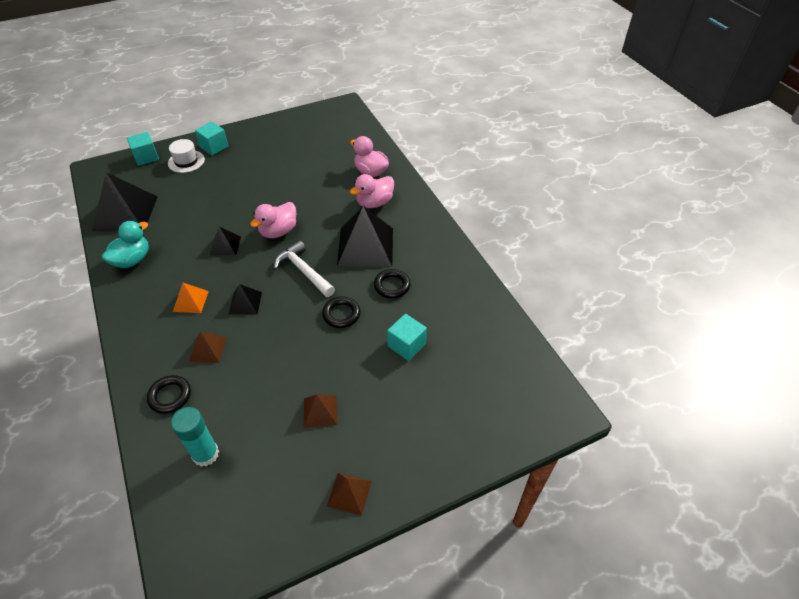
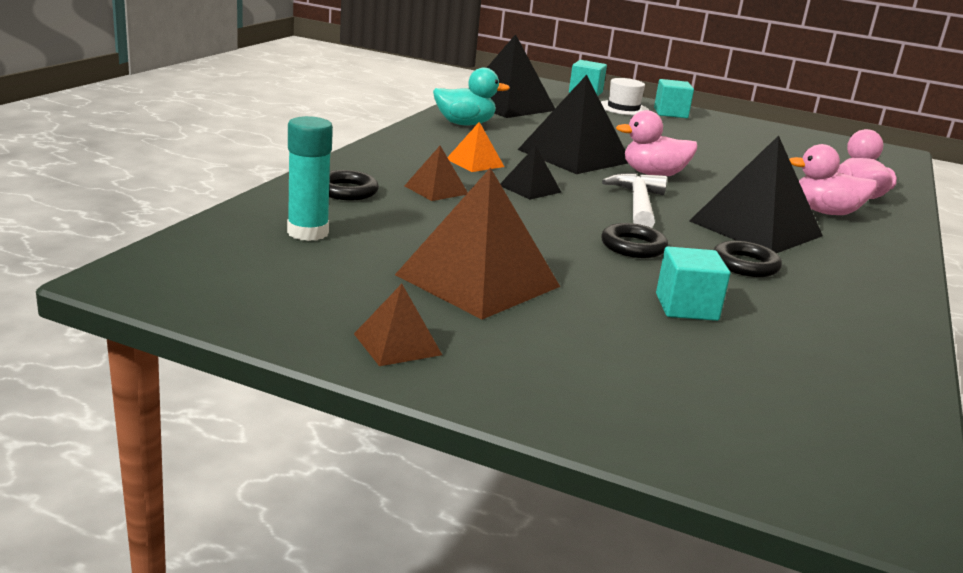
camera: 45 degrees right, 25 degrees down
black pyramid [210,226,241,255] -> black pyramid [518,75,628,174], size x2.04
brown pyramid [304,395,337,428] -> brown pyramid [395,167,560,319], size x2.04

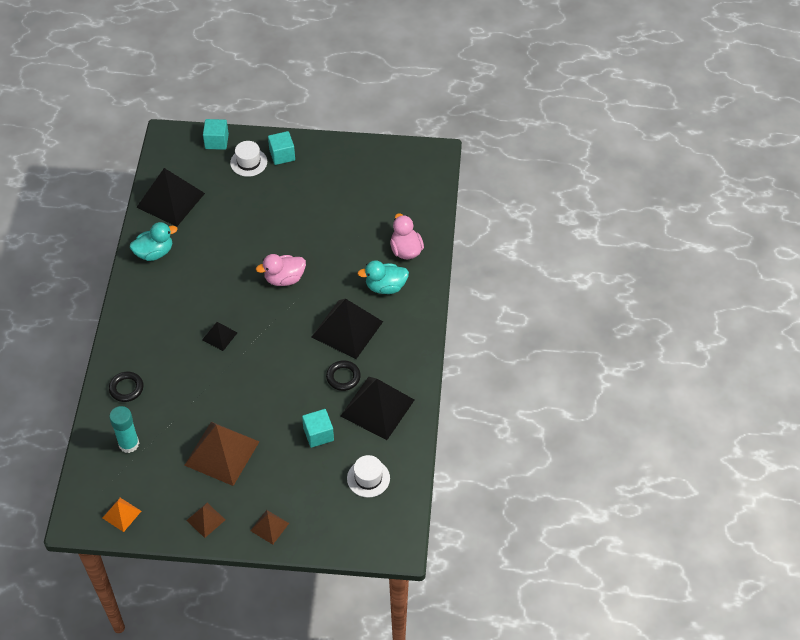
camera: 15 degrees left, 30 degrees up
brown pyramid [405,146,468,201] -> brown pyramid moved to [250,510,289,544]
orange pyramid [447,122,504,172] -> orange pyramid moved to [103,498,141,532]
black pyramid [518,75,628,174] -> black pyramid moved to [341,377,414,440]
black ring [601,223,668,258] -> none
white hammer [602,173,667,228] -> none
pink duck [789,144,877,215] -> turquoise duck [357,260,409,294]
none -> white hat [347,455,390,497]

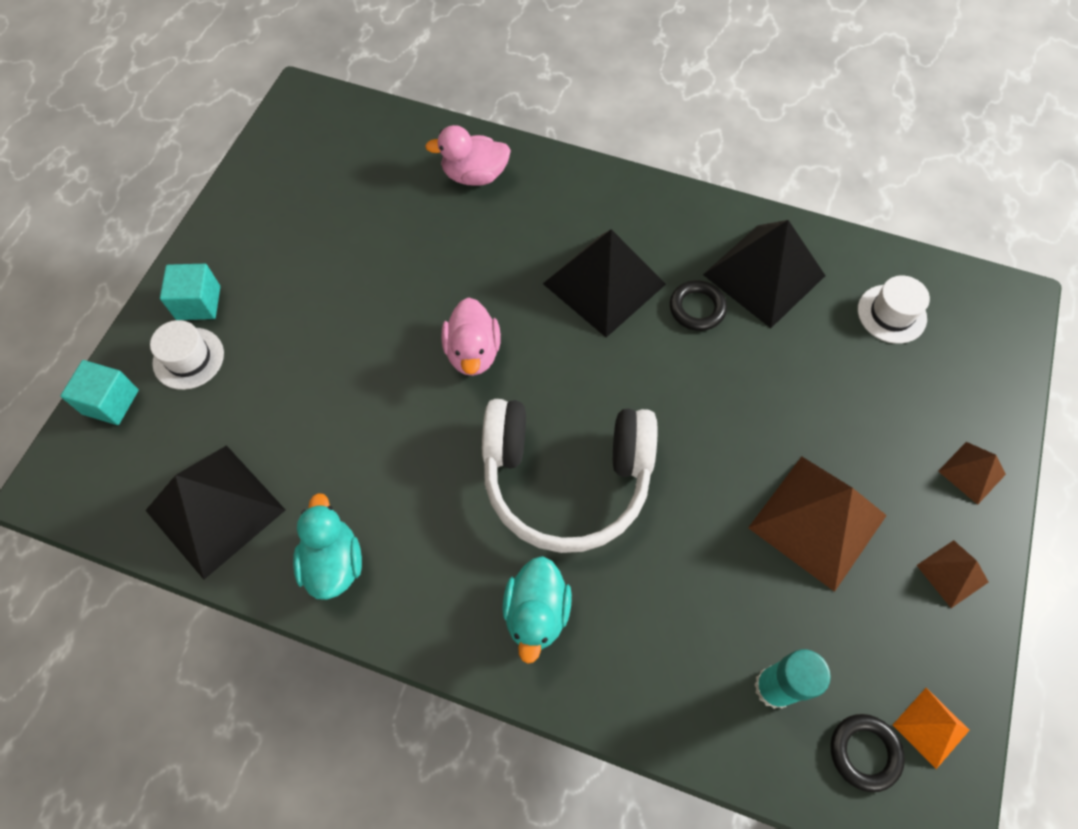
camera: 75 degrees left, 10 degrees up
black ring [109,372,144,402] -> black ring moved to [831,714,905,792]
black pyramid [202,322,237,351] -> white headphones [482,399,657,553]
turquoise cube [302,409,334,448] -> none
turquoise duck [357,260,409,294] -> turquoise duck moved to [502,556,572,664]

